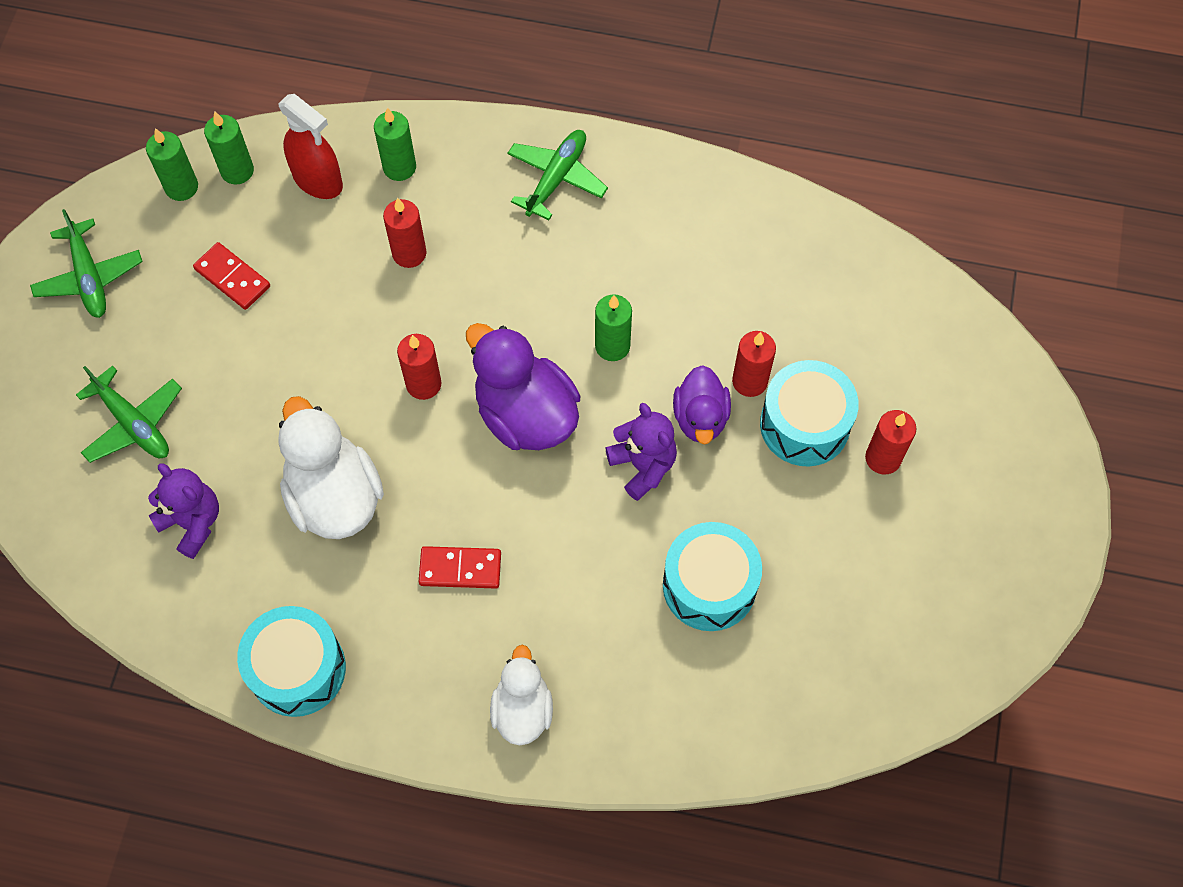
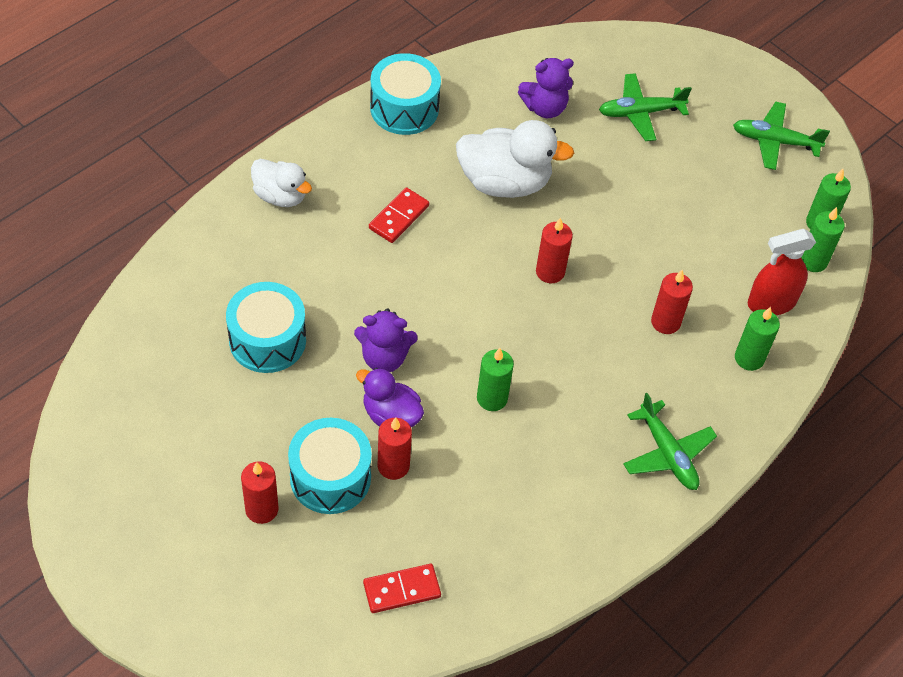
camera: 120 degrees right, 10 degrees down
red domino [193,242,270,310] -> red domino moved to [363,564,441,613]
purple duck [466,323,580,450] -> none

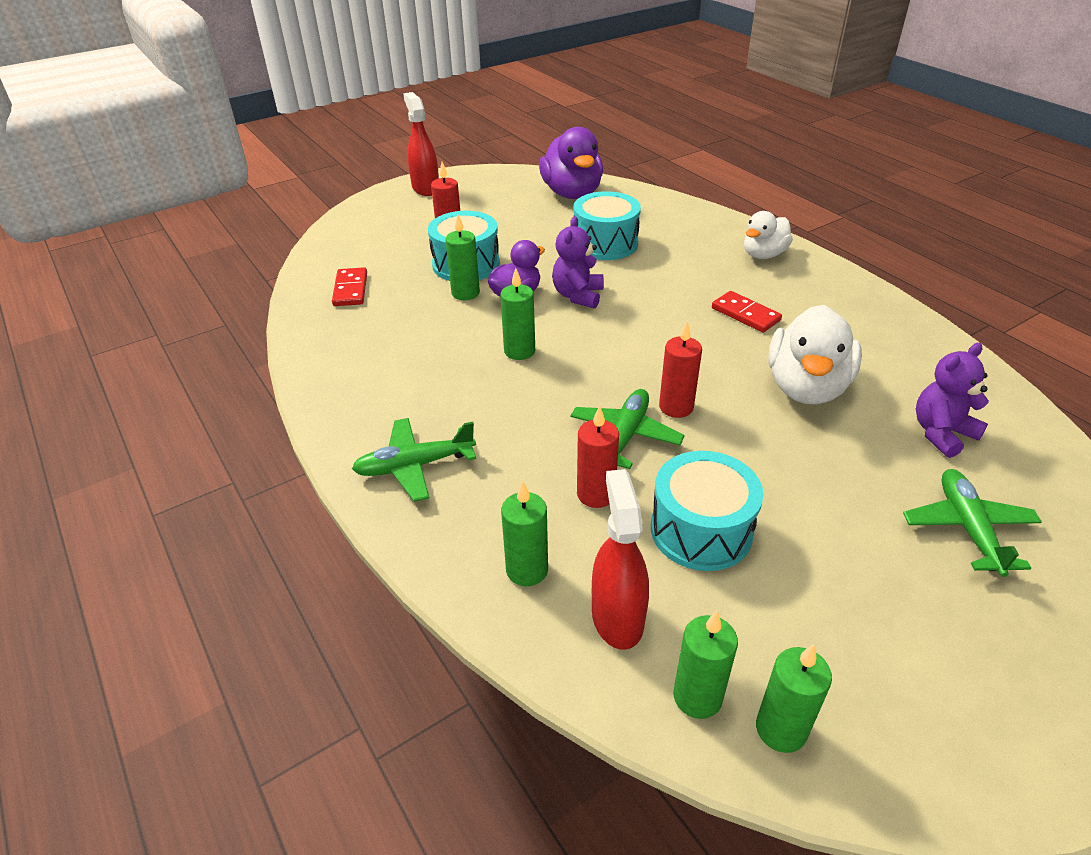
camera: 105 degrees right, 15 degrees down
turquoise drum [370,53,441,135] -> turquoise drum moved to [651,451,763,571]
red candle [378,418,412,480] -> green candle [445,215,480,300]
purple teddy bear [518,58,574,118] -> purple teddy bear turned 60 degrees clockwise [916,343,989,458]
green plane [733,101,830,170] -> green plane moved to [570,389,685,469]
none -> red spray bottle [403,92,439,196]
none -> purple duck [539,127,603,199]

